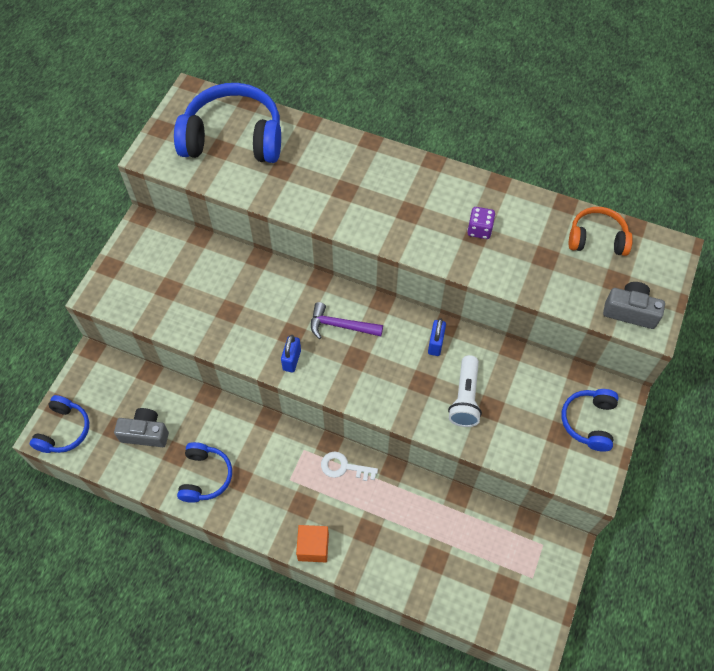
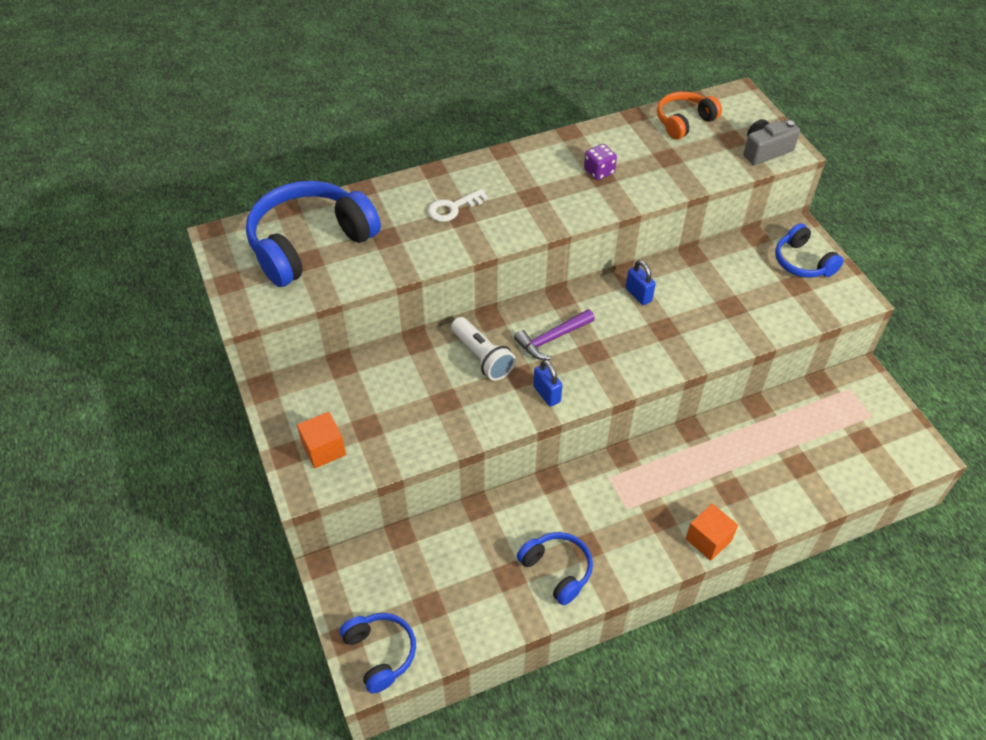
camera: 45 degrees left, 10 degrees down
grey camera [114,408,169,447] -> none
white key [321,451,378,481] -> white key moved to [428,189,488,222]
white flashlight [448,355,482,427] -> white flashlight moved to [451,317,516,381]
none -> orange cube [297,411,346,468]

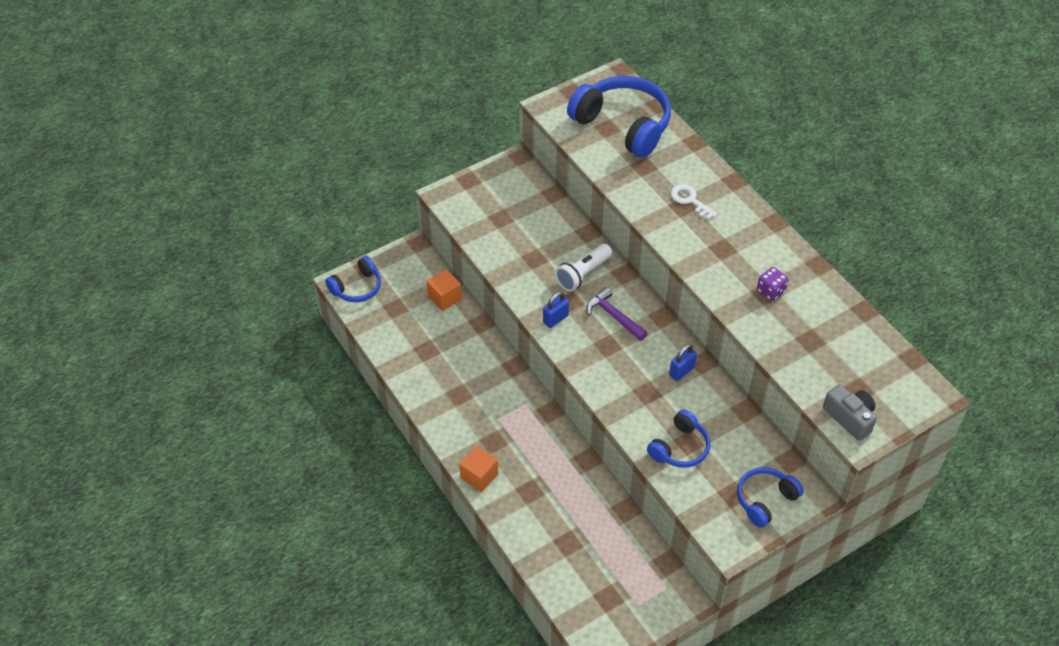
camera: 80 degrees right, 0 degrees up
orange cube [297,411,346,468] -> orange cube moved to [426,269,462,311]
blue headphones [517,532,593,605] -> blue headphones moved to [647,409,710,468]
orange headphones [657,92,722,140] -> none

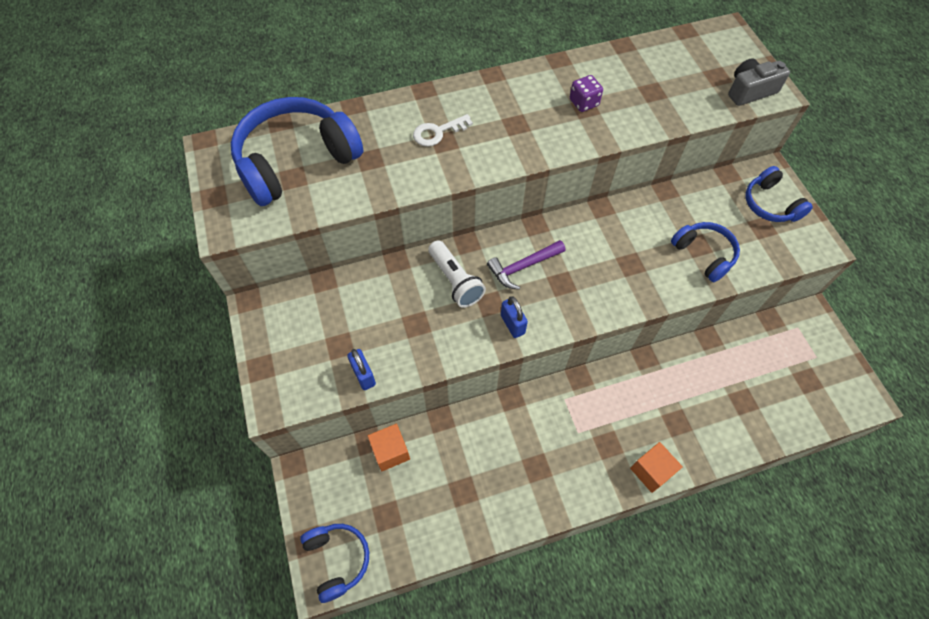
camera: 75 degrees left, 10 degrees up
blue padlock [669,344,697,381] -> blue padlock moved to [347,349,376,390]

